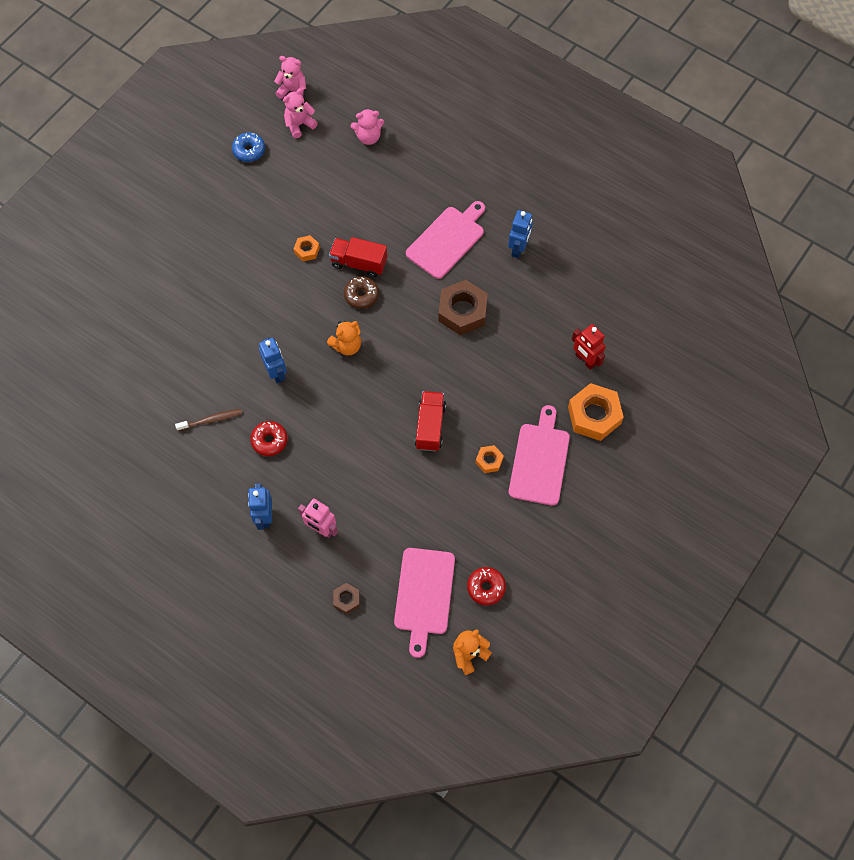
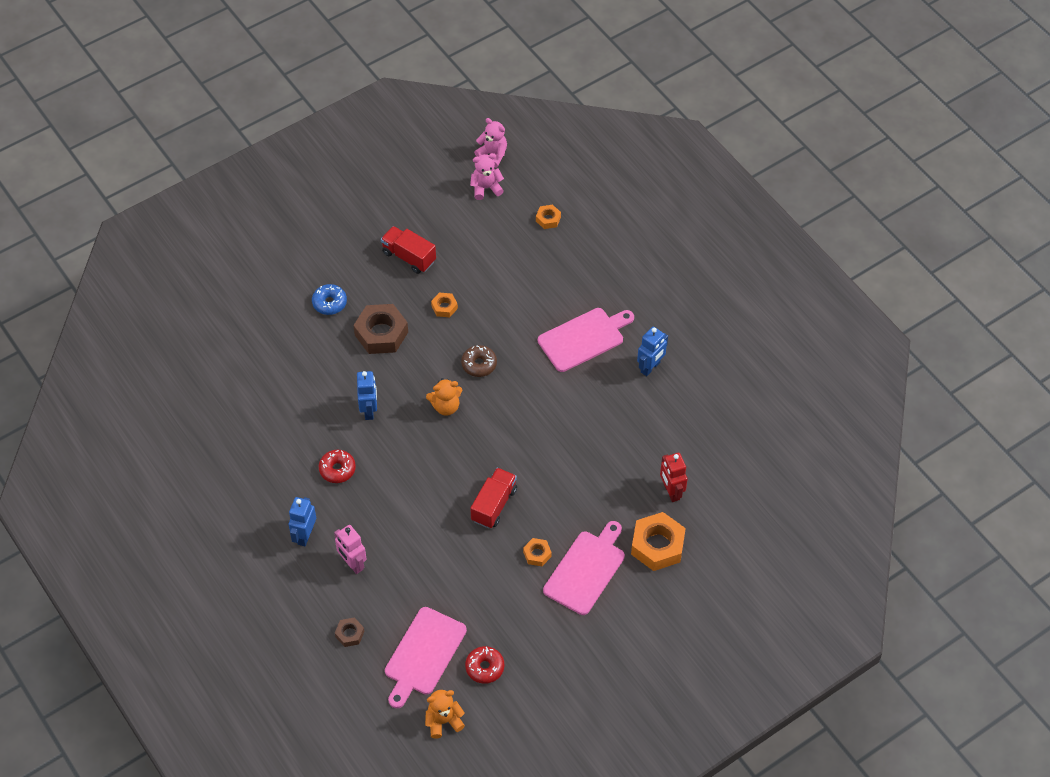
camera: 20 degrees right, 10 degrees down
brown toothbrush [175,409,242,431] -> none
blue donut [232,132,265,162] -> blue donut moved to [312,284,347,315]
red truck [329,237,387,278] -> red truck moved to [381,226,436,274]
pink teddy bear [351,109,384,145] -> orange nut [536,204,561,229]
brown nut [438,280,488,335] -> brown nut moved to [353,304,408,354]

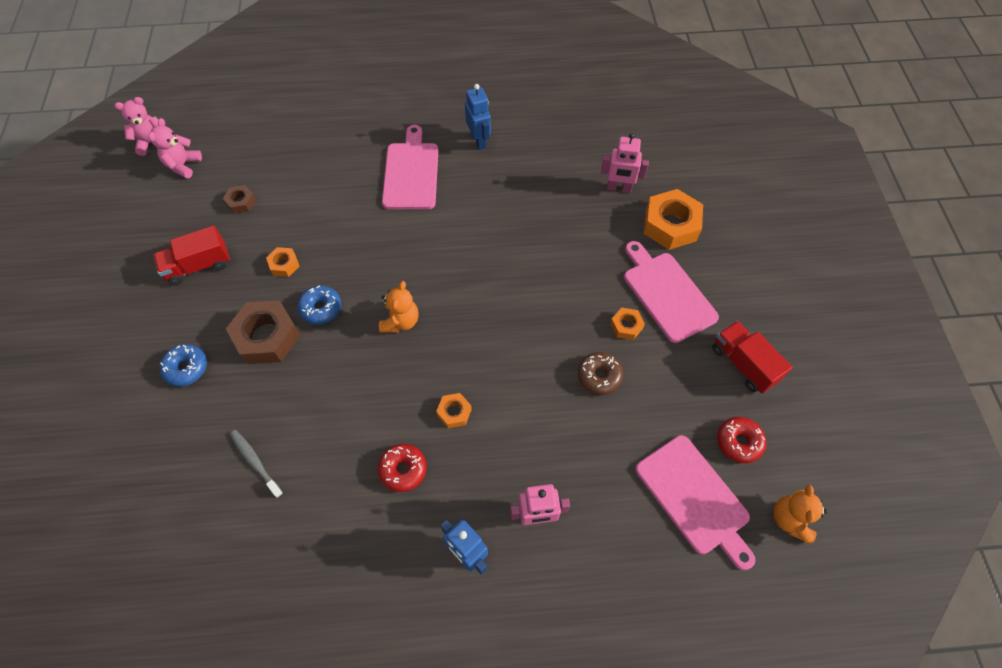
camera: 60 degrees left, 5 degrees up
brown nut [335,617,364,647] -> brown nut moved to [223,185,256,214]
blue robot [357,371,377,420] -> none
brown donut [461,345,497,377] -> brown donut moved to [578,352,623,395]
red truck [470,468,517,528] -> red truck moved to [712,321,793,394]
orange nut [536,204,561,229] -> orange nut moved to [436,393,472,428]
red robot [660,452,688,502] -> pink robot [601,133,649,193]
none -> grey toothbrush [230,430,283,498]
none -> blue donut [298,285,341,325]

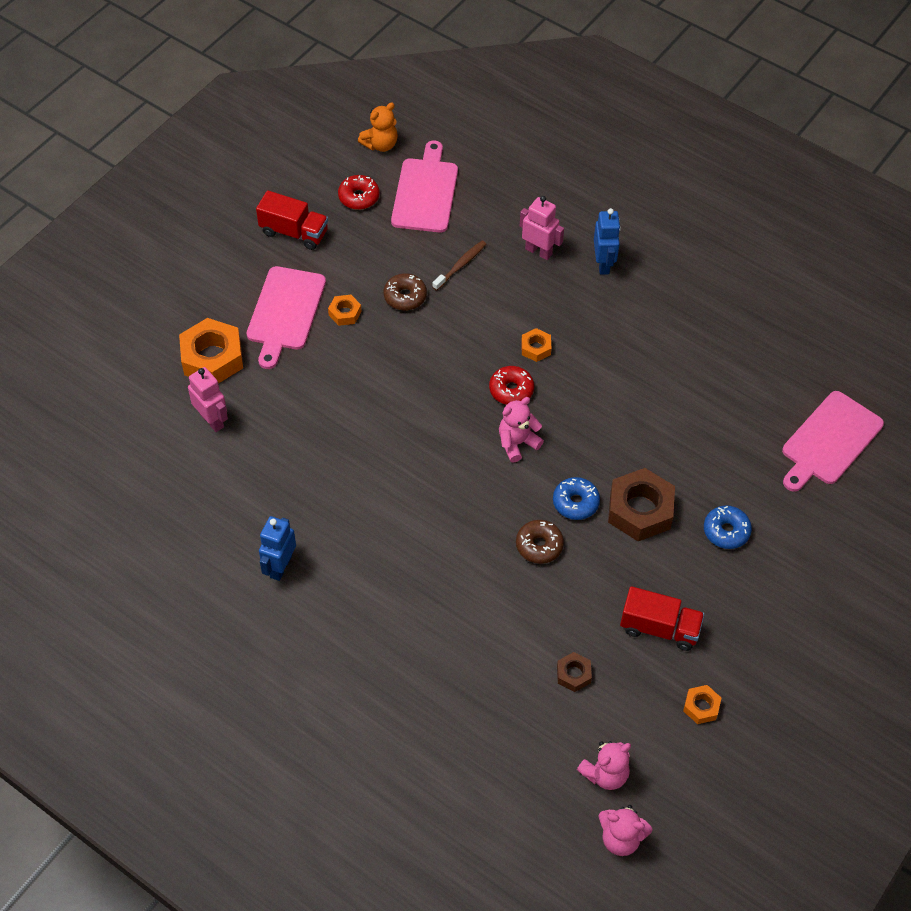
camera: 140 degrees left, 5 degrees down
grey toothbrush [230,430,283,498] -> none
orange nut [266,247,299,277] -> orange nut moved to [683,685,721,724]
red donut [378,444,427,492] -> red donut moved to [489,366,534,405]
orange teddy bear [379,281,419,333] -> pink teddy bear [499,397,544,462]
pink cutting board [382,125,438,209] -> pink cutting board moved to [782,391,884,492]
red truck [712,321,793,394] -> red truck turned 75 degrees counterclockwise [256,190,328,250]
none -> brown toothbrush [432,240,486,291]
none -> brown donut [516,520,564,564]

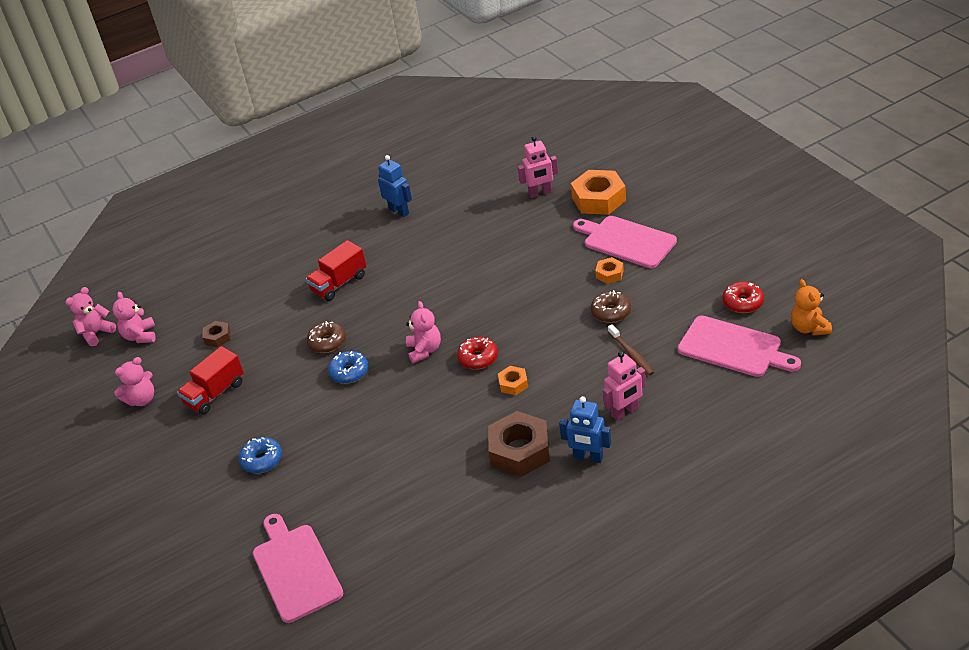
camera: 120 degrees right, 15 degrees down
red truck [256,190,328,250] -> red truck moved to [306,240,367,301]
brown nut [608,468,675,541] -> brown nut moved to [488,411,550,477]
orange nut [683,685,721,724] -> pink teddy bear [114,357,154,406]

